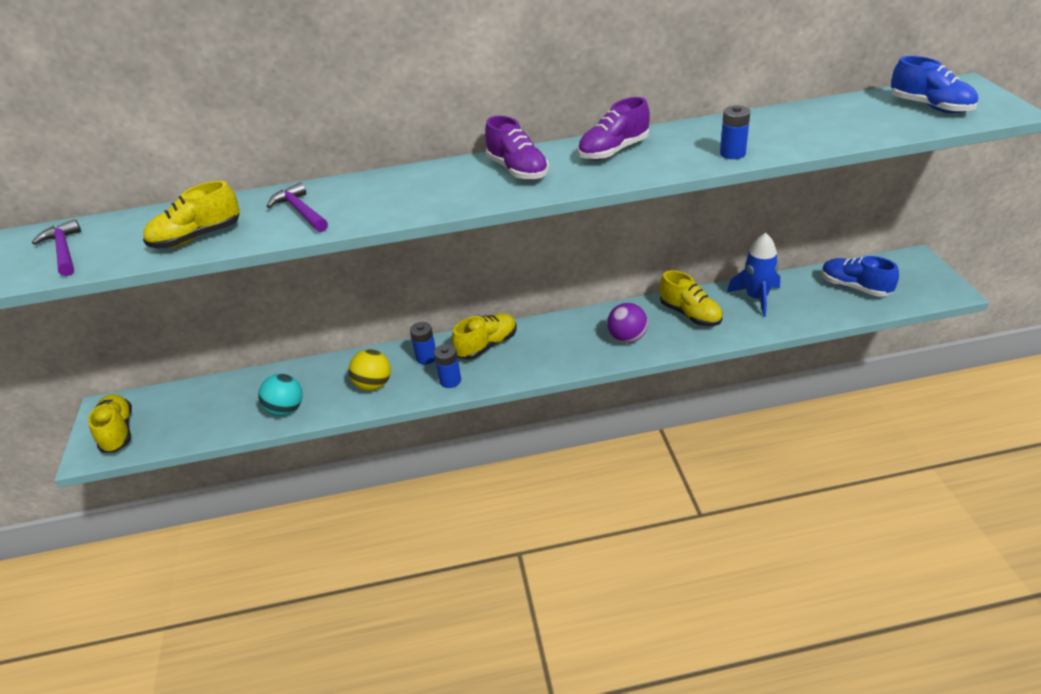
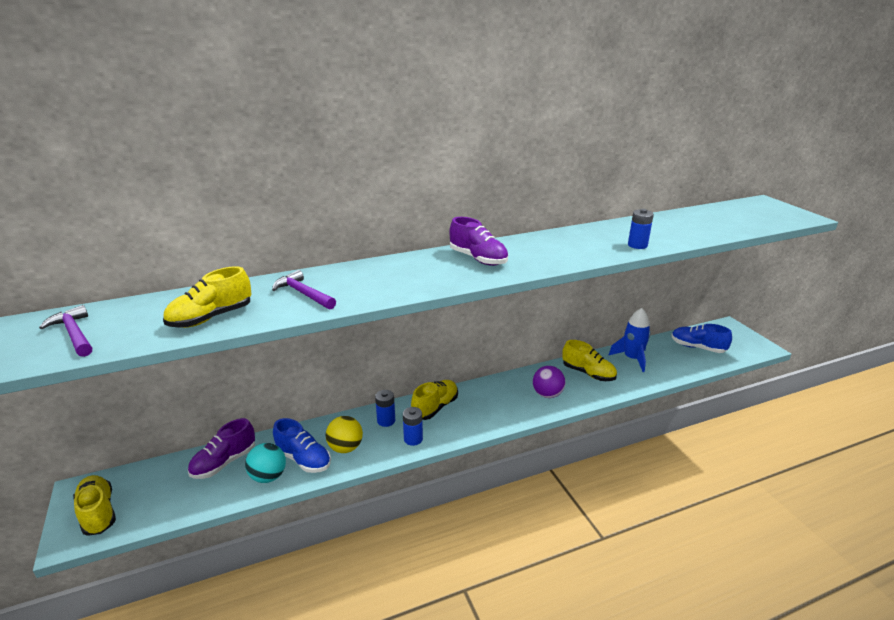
camera: 15 degrees left, 10 degrees down
purple shoe [578,97,650,160] -> purple shoe moved to [188,418,255,479]
blue shoe [891,56,978,113] -> blue shoe moved to [273,418,331,473]

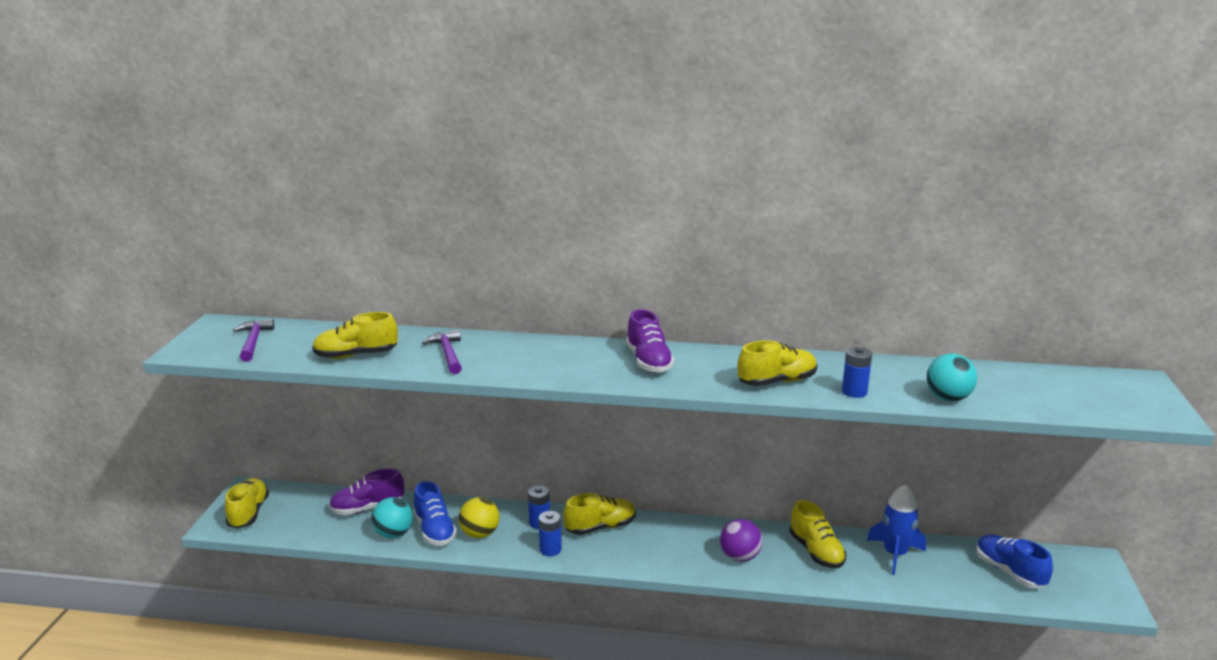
camera: 30 degrees right, 5 degrees down
none -> yellow shoe [738,340,817,386]
none -> turquoise ball [927,353,977,401]

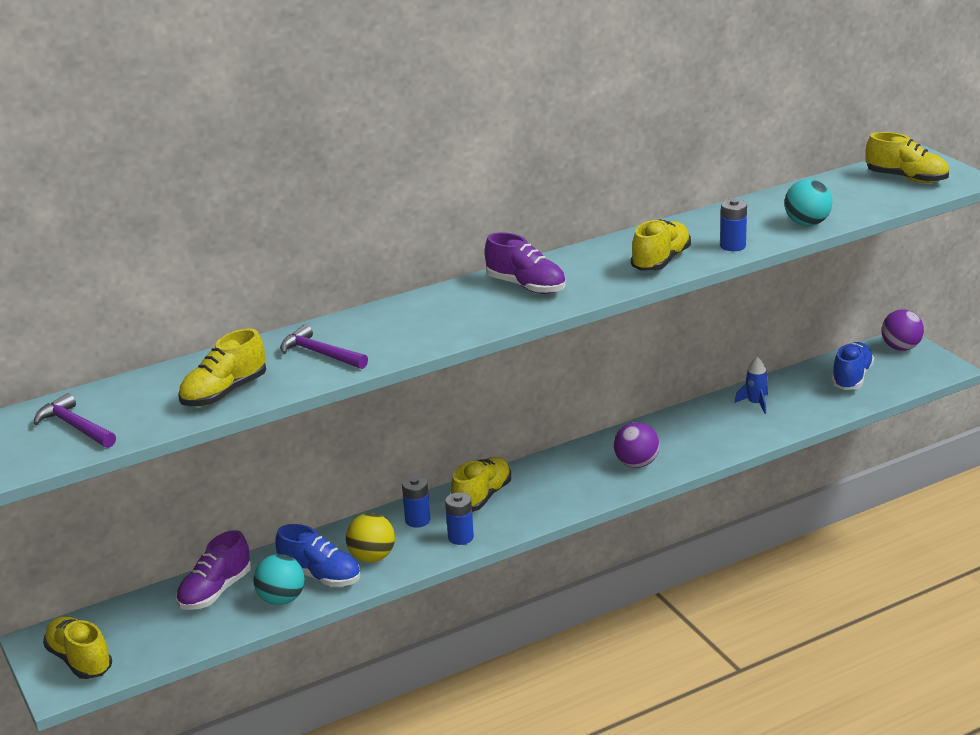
camera: 35 degrees left, 5 degrees up
yellow shoe [789,500,846,568] -> yellow shoe moved to [865,132,949,183]
blue rocket [867,484,926,575] -> blue rocket [734,357,768,414], size x0.62
blue shoe [976,534,1053,588] -> blue shoe turned 90 degrees clockwise [831,342,874,390]
none -> purple ball [881,310,924,351]

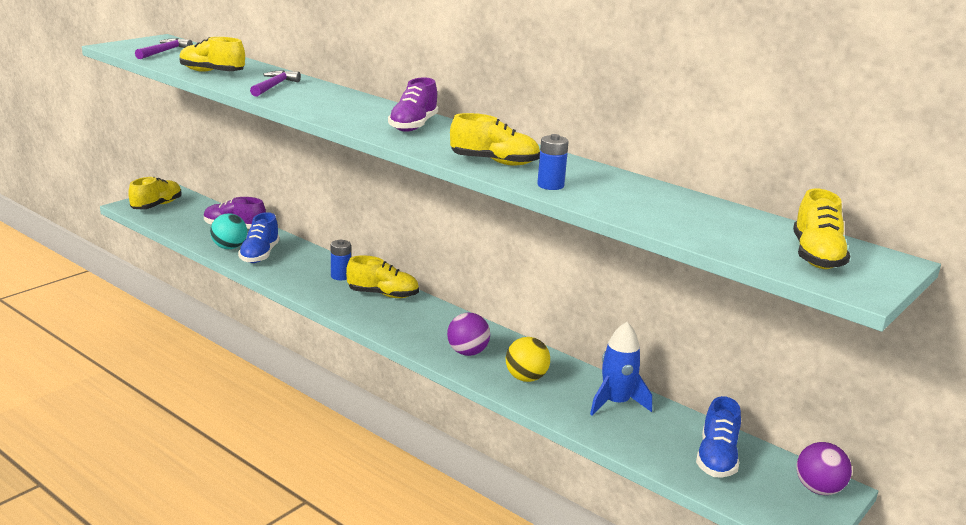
camera: 65 degrees right, 5 degrees down
yellow ball [346,513,395,563] -> yellow ball moved to [506,337,550,382]
blue battery [445,492,474,545] -> none
blue rocket [734,357,768,414] -> blue rocket [590,322,652,416], size x1.61
turquoise ball [784,179,832,226] -> none
blue shoe [831,342,874,390] -> blue shoe turned 105 degrees clockwise [696,396,741,477]

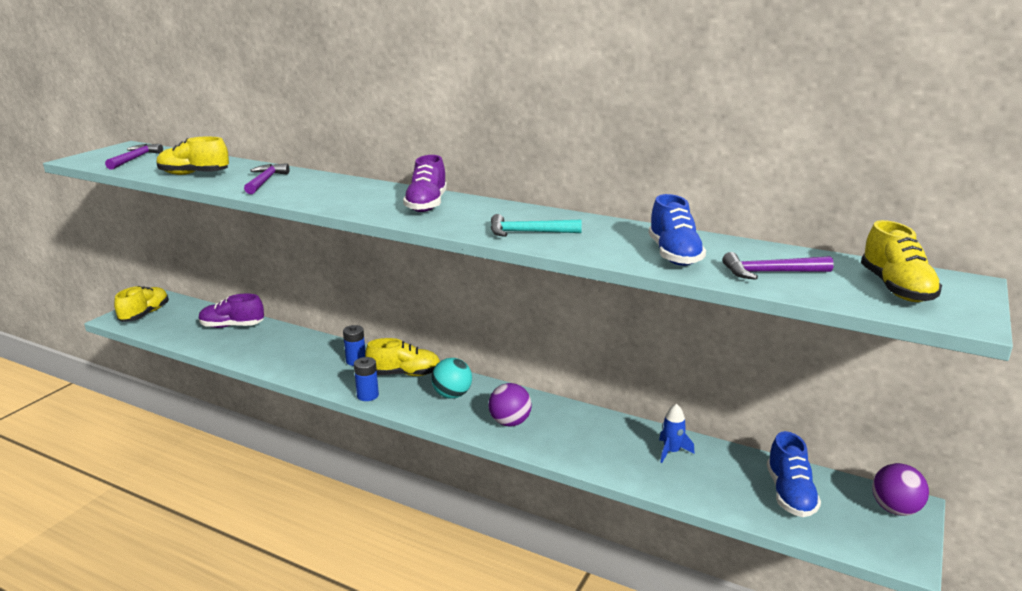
camera: 10 degrees left, 0 degrees up
turquoise ball [210,213,247,249] -> turquoise ball moved to [431,358,472,399]
blue shoe [238,212,280,263] -> blue shoe moved to [648,194,706,266]
yellow shoe [450,113,540,166] -> turquoise hammer [491,214,582,237]
yellow ball [506,337,550,382] -> none
blue battery [537,134,569,190] -> blue battery moved to [354,357,379,401]
blue rocket [590,322,652,416] -> blue rocket [659,404,695,463], size x0.62
none -> purple hammer [722,252,834,280]

